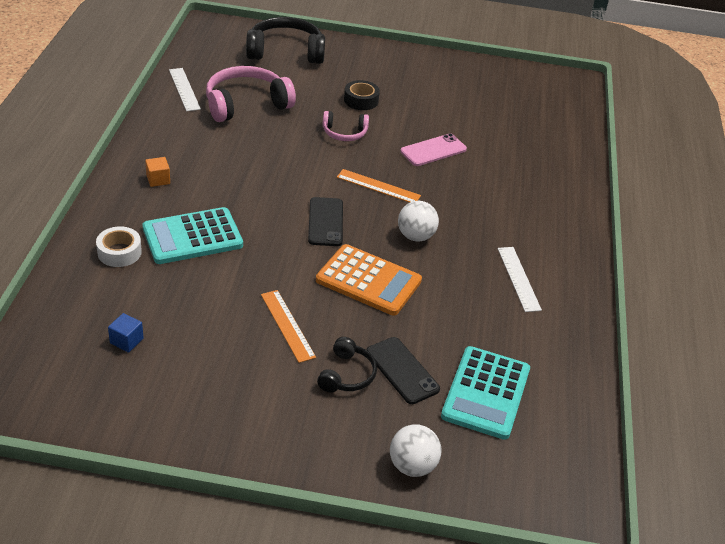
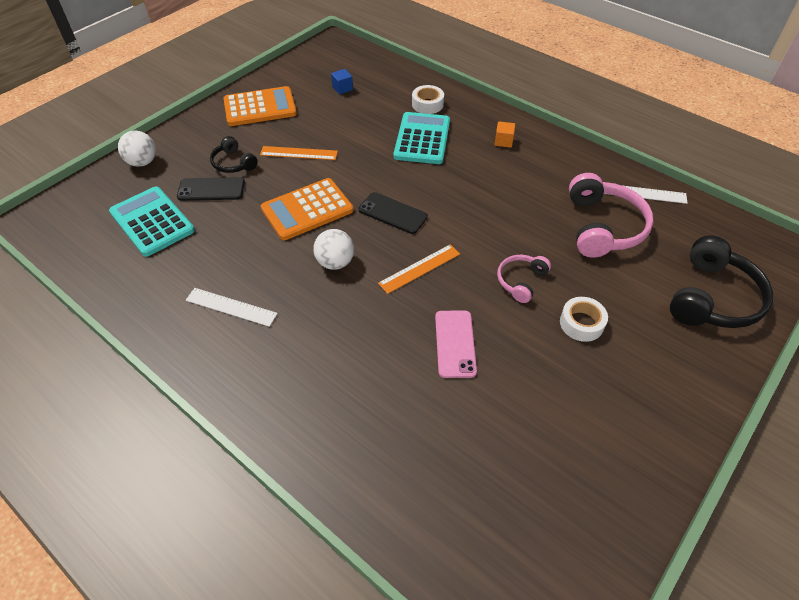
camera: 125 degrees right, 10 degrees up
black tape [344,80,380,110] -> white tape [560,297,608,342]
none -> orange calculator [223,86,297,126]

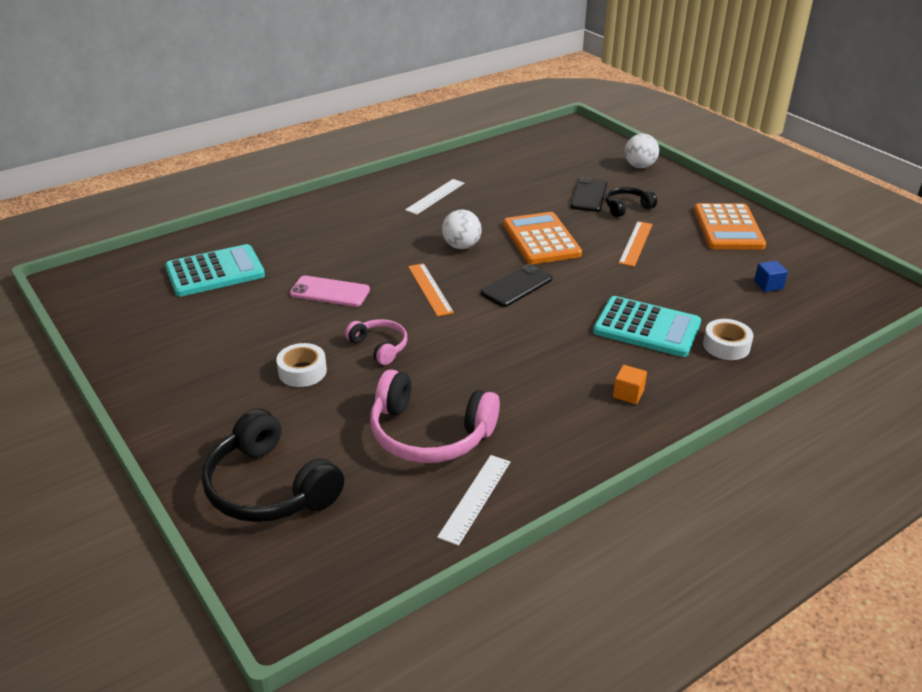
camera: 105 degrees right, 15 degrees down
turquoise calculator [109,186,195,257] -> turquoise calculator moved to [165,244,265,297]

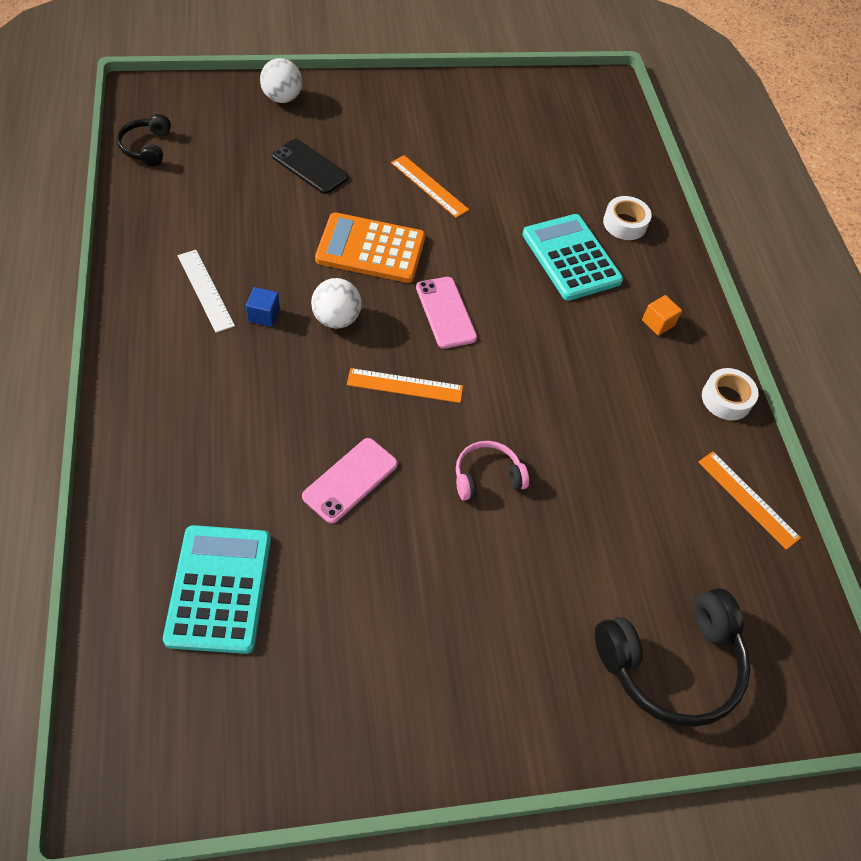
camera: 70 degrees left, 20 degrees up
white tape [276,343,327,387] -> white tape moved to [702,368,759,420]
pink headphones [370,369,500,463] -> none
white ruler [437,455,510,546] -> orange ruler [698,451,801,550]
black phone [481,264,552,307] -> pink phone [416,277,477,349]
turquoise calculator [593,296,701,357] -> turquoise calculator turned 75 degrees counterclockwise [522,214,623,301]
black headphones [606,187,657,217] -> black headphones moved to [117,114,171,166]
orange calculator [694,203,766,250] -> none
blue cube [754,261,788,292] -> blue cube moved to [246,287,280,327]

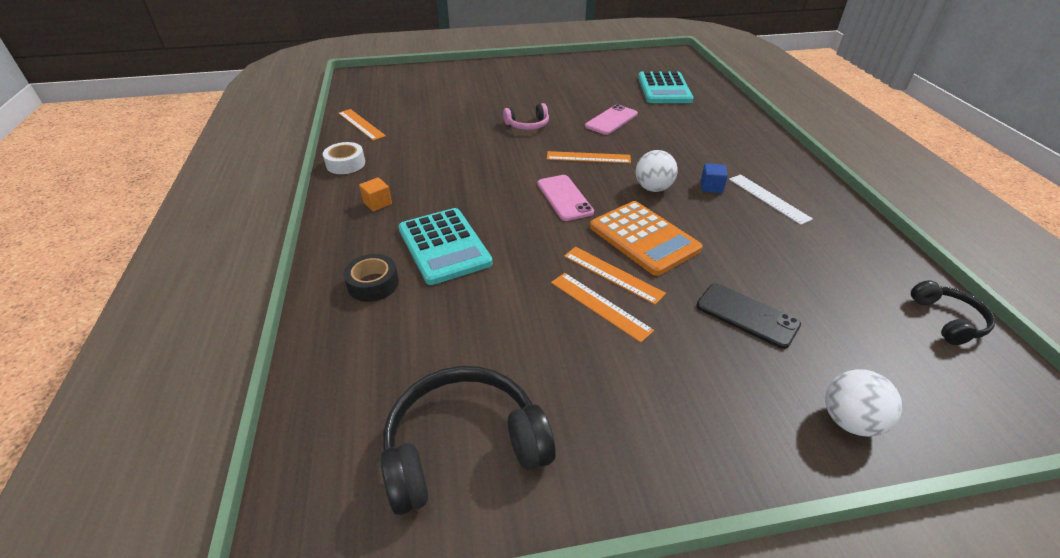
camera: 175 degrees left, 15 degrees down
orange calculator [315,212,426,283] -> orange calculator turned 45 degrees clockwise [590,201,703,276]
black headphones [595,588,751,727] -> black headphones moved to [380,366,556,515]
white tape [603,196,652,240] -> black tape [343,254,399,302]
none -> orange ruler [564,247,666,305]

